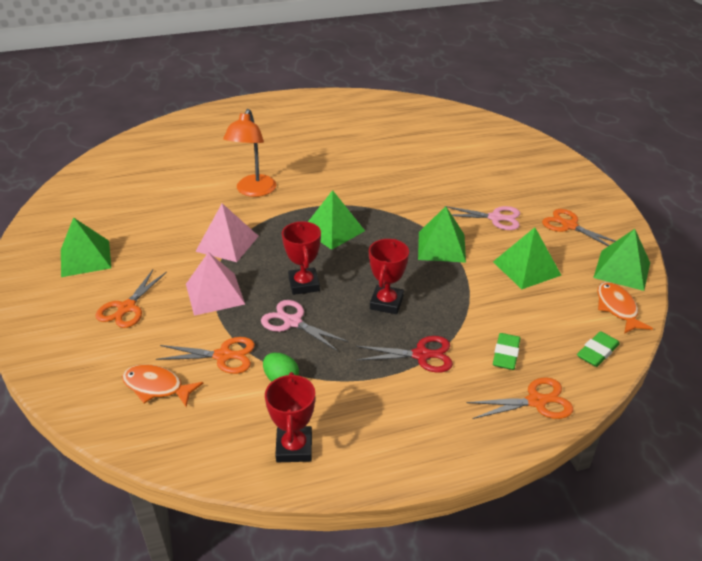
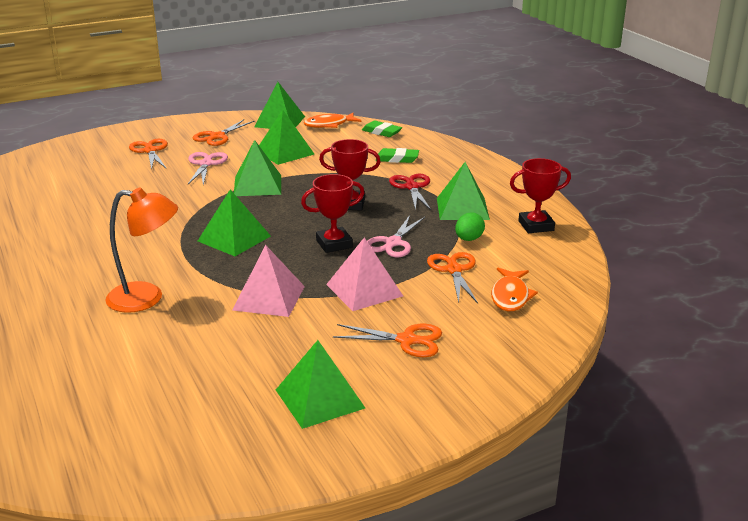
camera: 100 degrees left, 10 degrees down
orange scissors [466,377,573,419] -> orange scissors moved to [129,139,168,170]
none -> green pyramid [437,162,490,220]

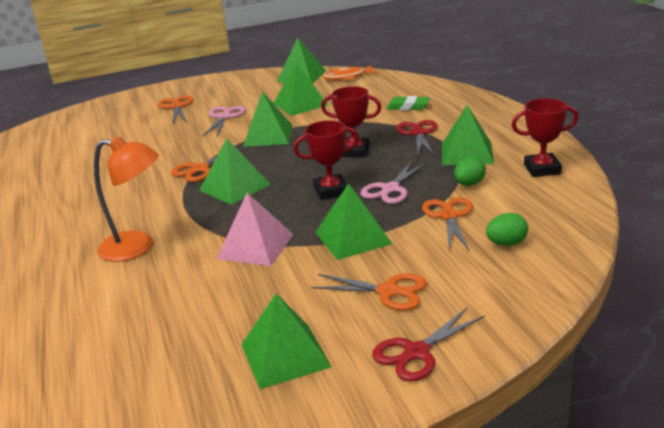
camera: 10 degrees right, 0 degrees up
orange scissors [193,119,255,146] -> orange scissors moved to [171,145,247,182]
pink pyramid [326,238,403,311] -> green pyramid [316,183,392,260]
green eraser [362,121,402,137] -> none
orange fish [491,268,538,311] -> green egg [486,213,528,246]
none -> red scissors [372,308,485,381]

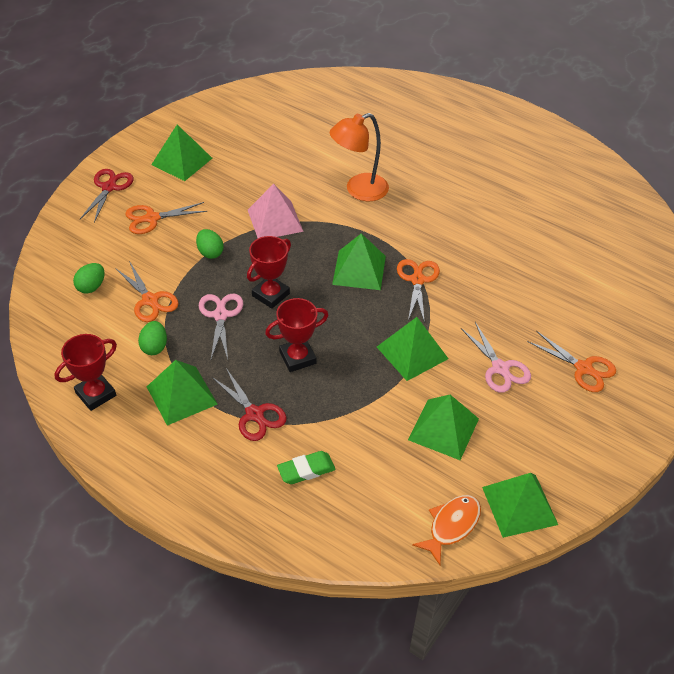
camera: 140 degrees right, 20 degrees up
green pyramid [316,183,392,260] -> green egg [196,229,223,259]

